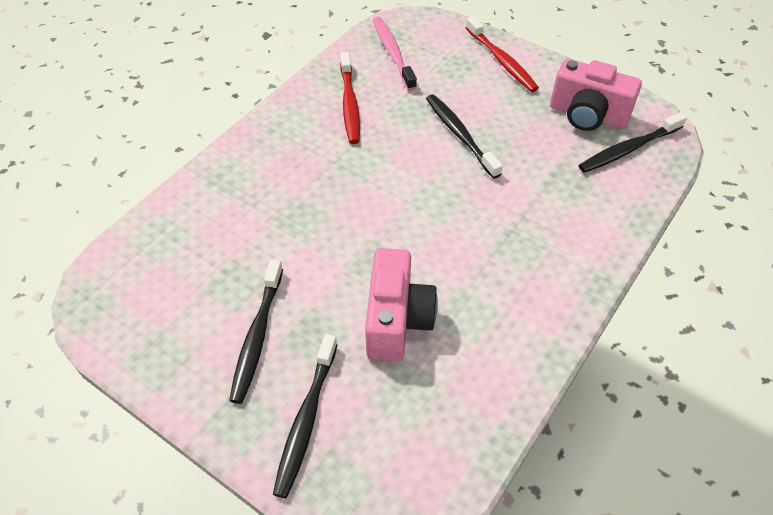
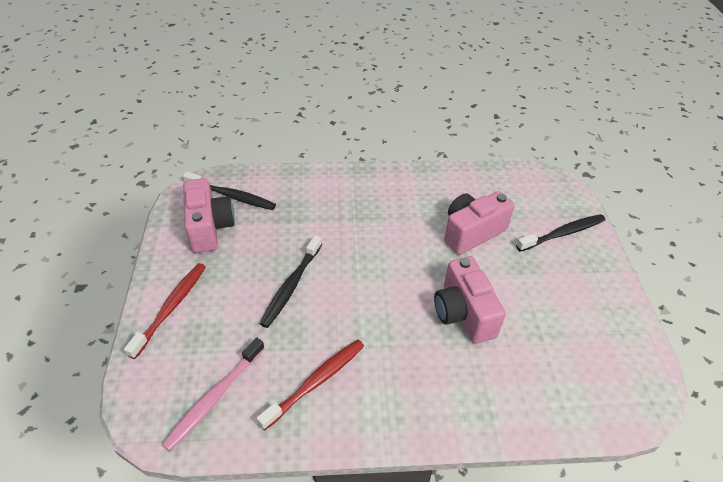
camera: 130 degrees left, 5 degrees down
black toothbrush [229,260,283,404] -> none
none -> pink camera [434,256,506,343]

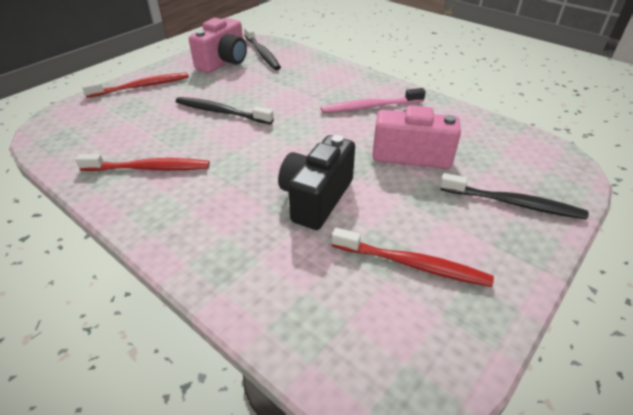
camera: 45 degrees right, 5 degrees down
pink toothbrush [162,338,265,451] -> pink toothbrush moved to [321,88,426,113]
black toothbrush [260,235,322,328] -> black toothbrush turned 45 degrees clockwise [176,97,274,124]
pink camera [434,256,506,343] -> black camera [278,135,355,230]
none -> red toothbrush [332,228,494,287]

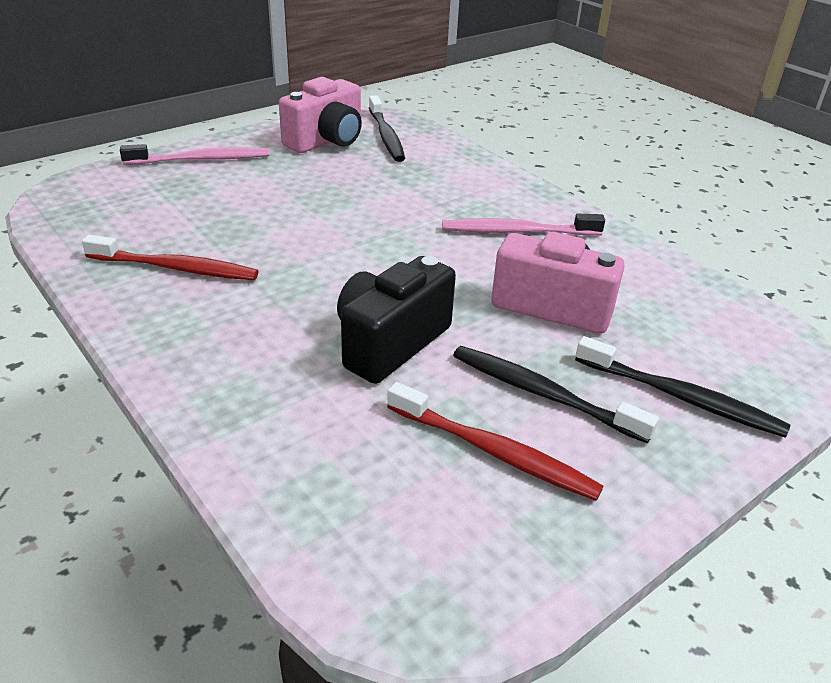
camera: 10 degrees right, 5 degrees down
red toothbrush [82,72,189,98] -> pink toothbrush [120,144,269,165]
black toothbrush [176,97,274,124] -> black toothbrush moved to [453,346,659,443]

